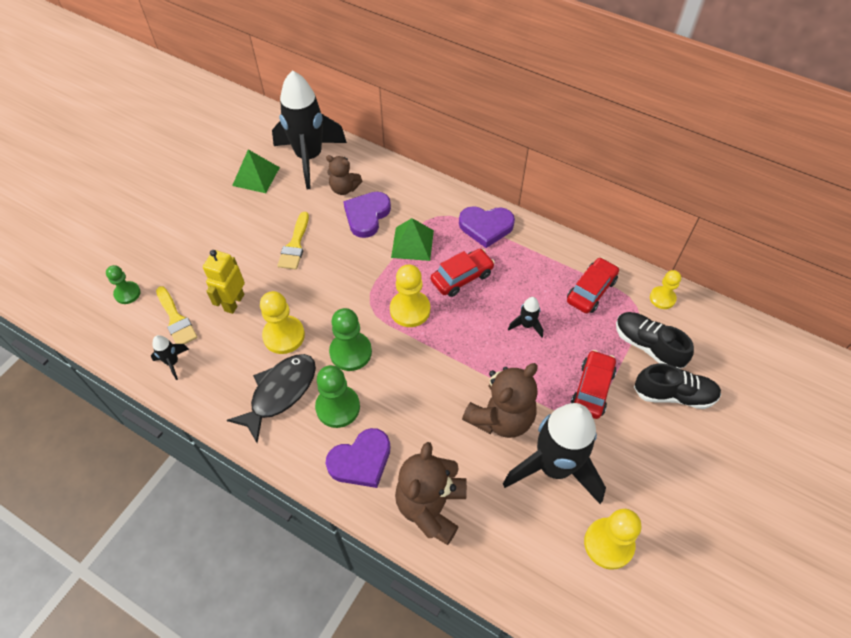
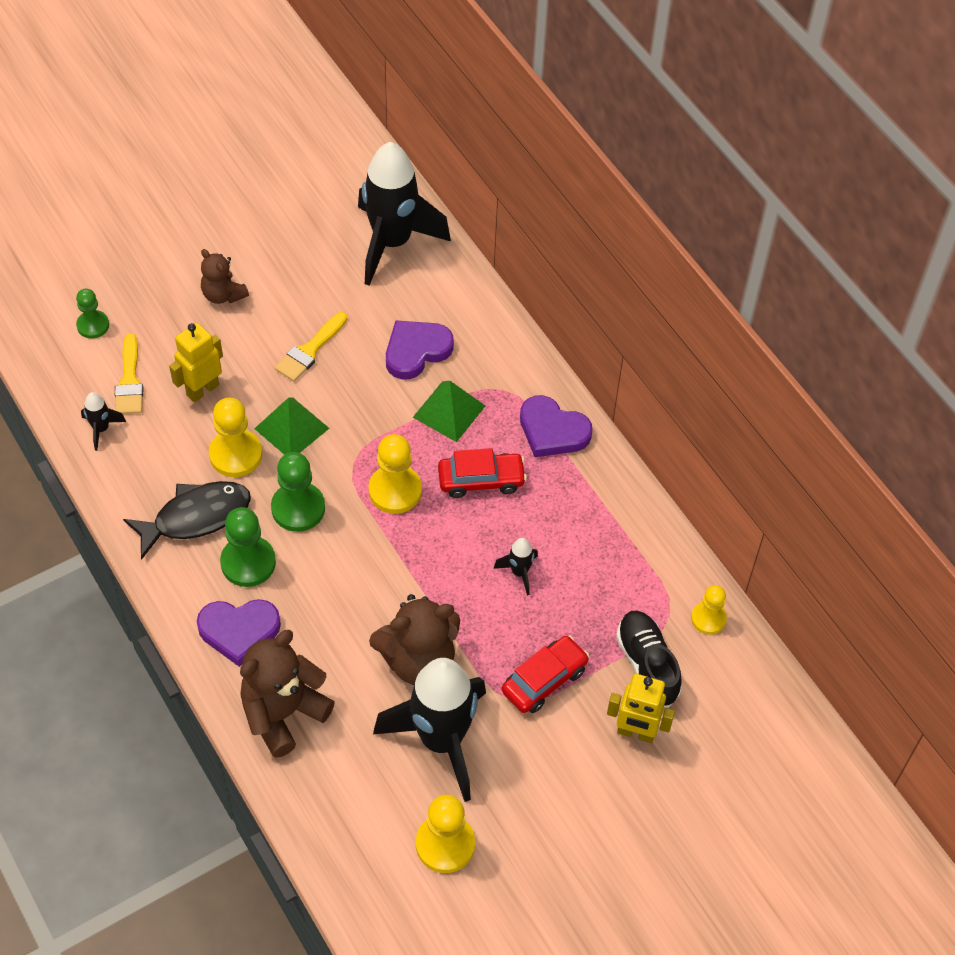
camera: 25 degrees right, 0 degrees up
green pyramid [232,150,280,193] -> green pyramid moved to [254,398,329,455]
brown teddy bear [326,155,362,195] -> brown teddy bear moved to [201,249,249,304]
red car [567,257,619,313] -> none
black shoe [634,363,721,409] -> yellow robot [607,674,675,743]

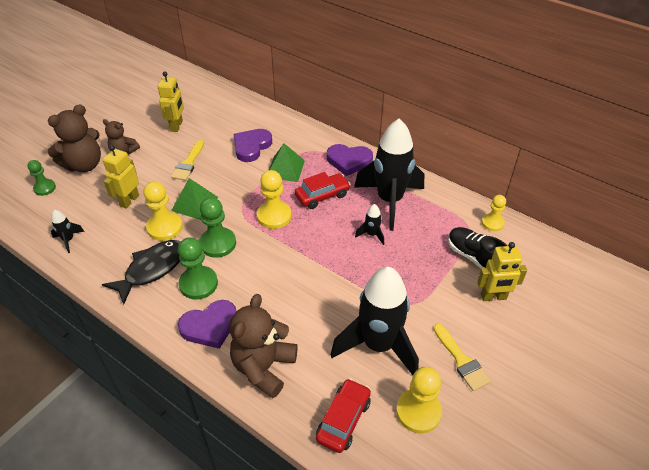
camera: 20 degrees left, 10 degrees down
yellow brush [115,333,143,414] -> yellow brush moved to [434,324,491,391]
black rocket [358,142,451,286] -> black rocket moved to [354,119,424,231]
brown teddy bear [369,594,460,685] -> brown teddy bear moved to [48,104,101,172]
red car [502,636,589,713] -> red car moved to [316,378,371,453]
none -> yellow robot [158,72,184,132]

